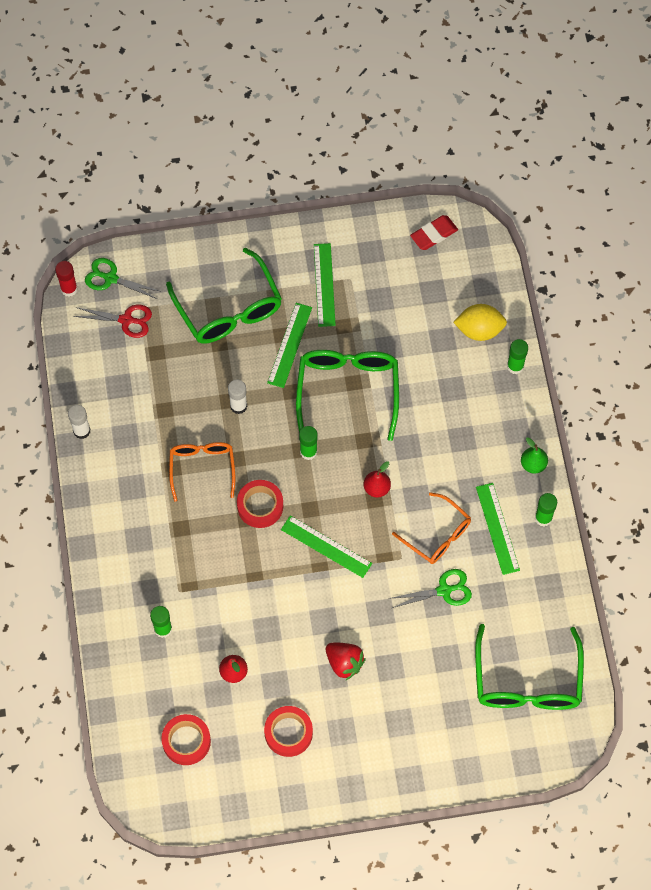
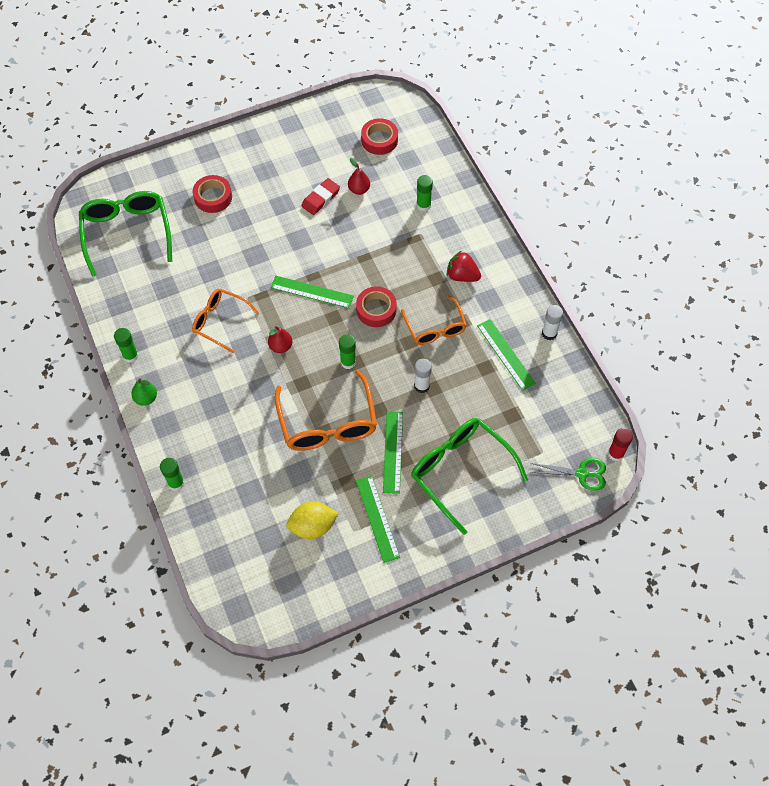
camera: 165 degrees right, 5 degrees down
red scissors [73,305,152,338] -> none
red tape [264,706,313,757] -> red tape moved to [193,175,232,213]
green glasses [296,350,399,441] -> orange glasses [275,370,377,451]
red strawberry [326,643,366,681] -> red strawberry moved to [447,251,481,282]
green scissors [392,569,472,608] -> none
red eraser [410,215,458,250] -> red eraser moved to [301,178,340,215]
yellow lemon [453,304,507,341] -> yellow lemon moved to [286,502,339,539]
green ruler [476,483,520,575] -> green ruler moved to [477,319,536,391]

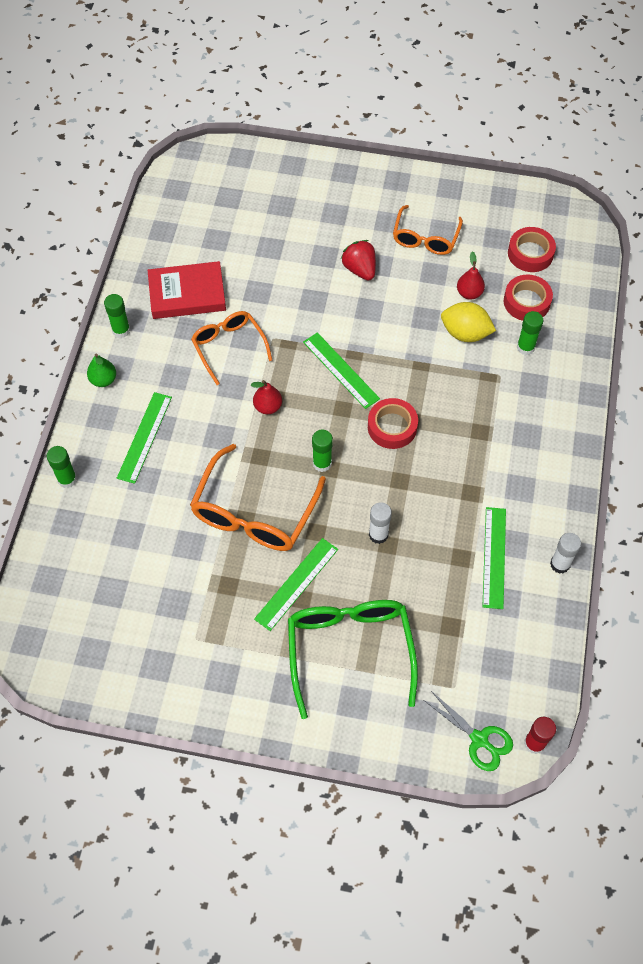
camera: 35 degrees right, 0 degrees up
green glasses [79,191,172,277] -> none
red tape [193,175,232,213] -> red tape moved to [504,274,553,321]
yellow lemon [286,502,339,539] -> yellow lemon moved to [441,302,496,342]
red eraser [301,178,340,215] -> none
green ruler [356,475,400,563] -> green ruler moved to [117,392,172,484]
orange glasses [401,295,467,345] -> orange glasses moved to [393,205,463,255]
red strawberry [447,251,481,282] -> red strawberry moved to [341,240,376,281]
none -> red book [148,261,226,319]

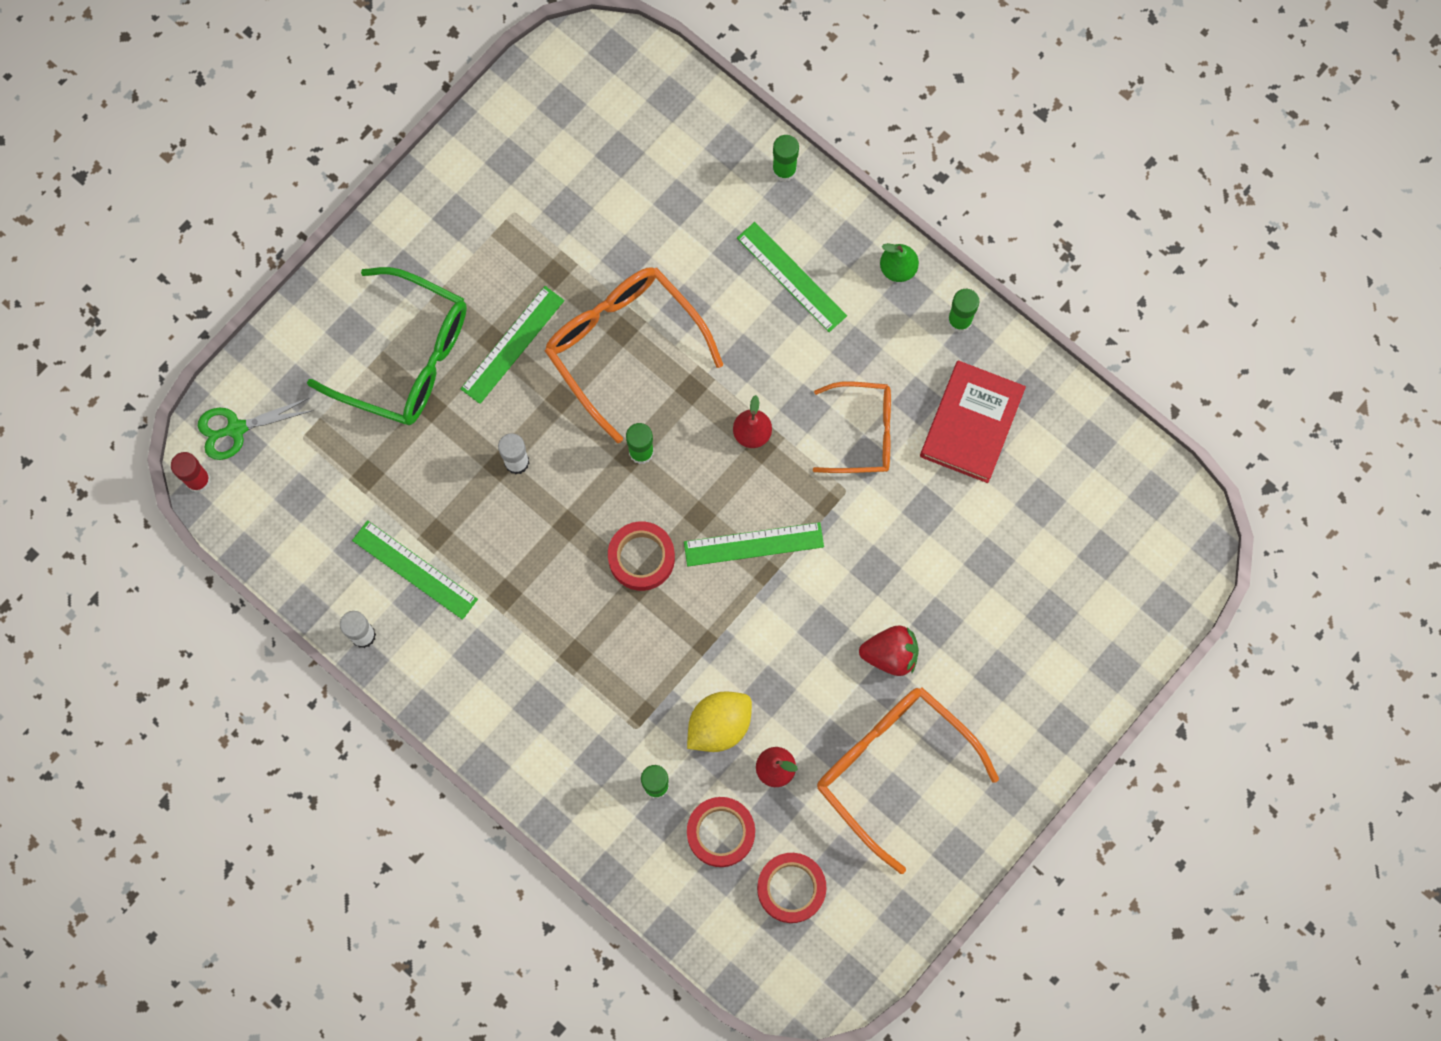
camera: 120 degrees right, 15 degrees up
green ruler [254,538,338,631] -> green ruler turned 60 degrees clockwise [461,286,565,404]
orange glasses [393,205,463,255] -> orange glasses [817,687,999,874], size x1.58

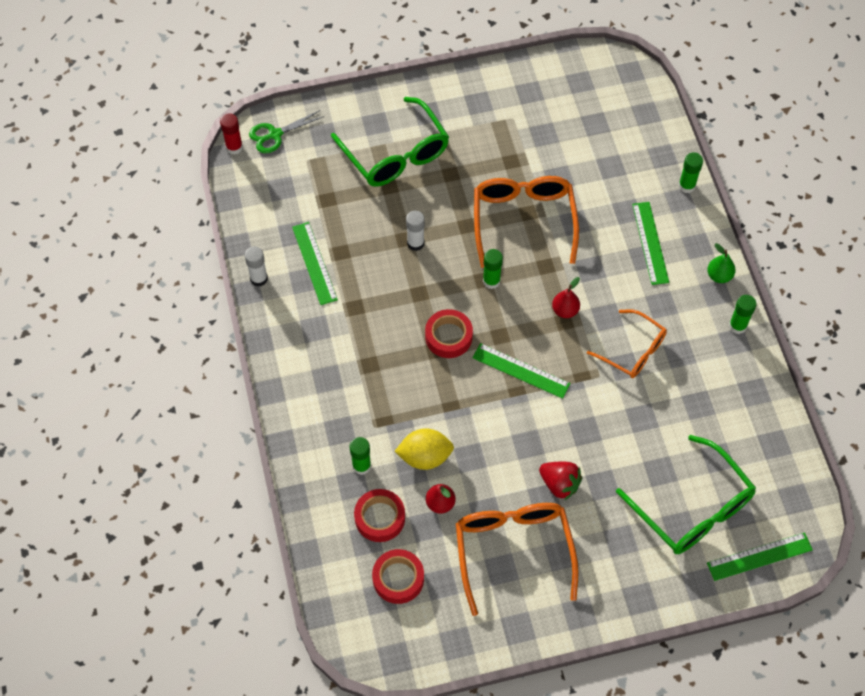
camera: 35 degrees right, 15 degrees down
green scissors [198,398,313,460] -> green scissors turned 45 degrees counterclockwise [249,110,324,153]
green ruler [461,286,565,404] -> green ruler moved to [707,532,813,581]
red book [920,361,1026,483] -> none
none -> green glasses [616,435,756,554]

